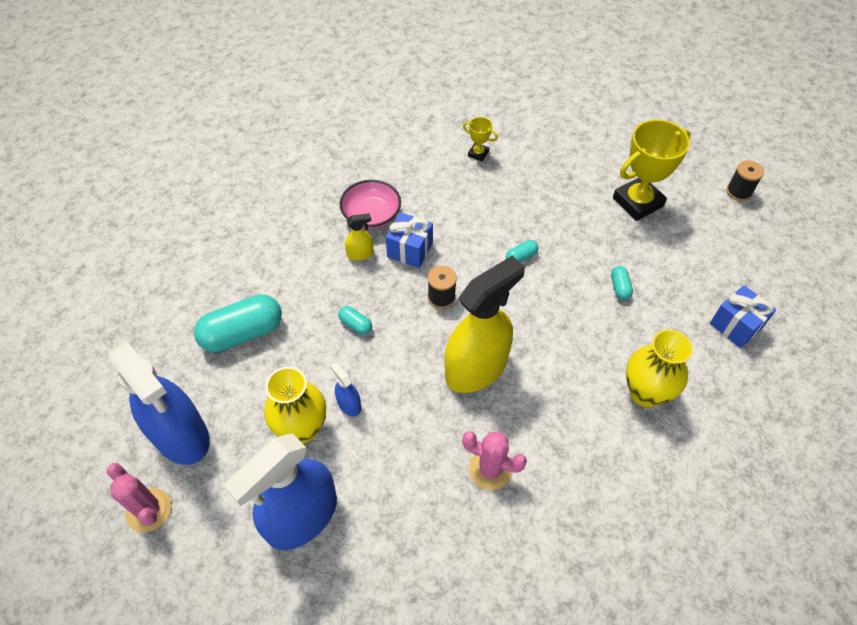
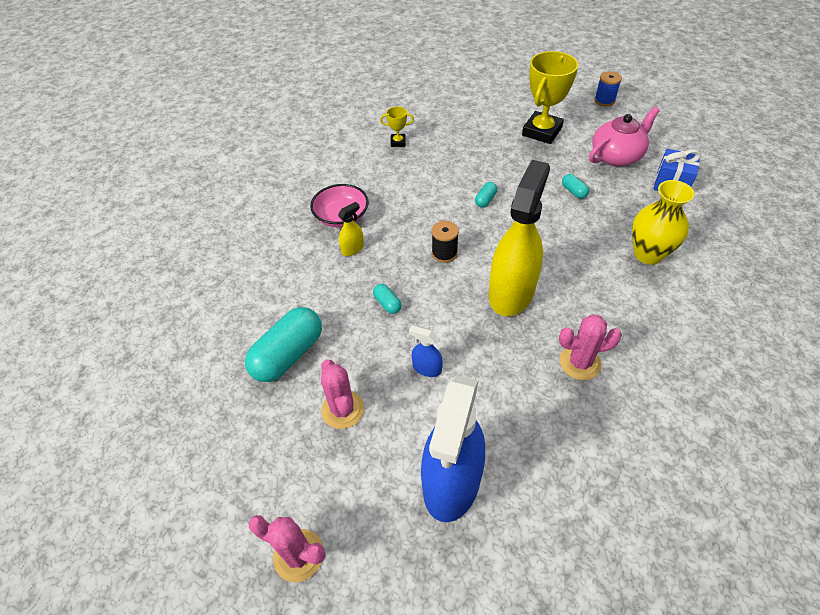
camera: 25 degrees left, 5 degrees down
blue spray bottle [108,341,210,465] -> none
yellow vase [264,367,326,444] -> none
turquoise capsule [338,306,372,335] -> turquoise capsule turned 45 degrees clockwise [373,284,402,314]
blue gift [386,212,433,268] -> none
black spool [726,160,764,201] -> blue spool [594,71,622,107]
none -> pink cactus [321,359,364,429]
none -> pink teapot [589,107,660,166]

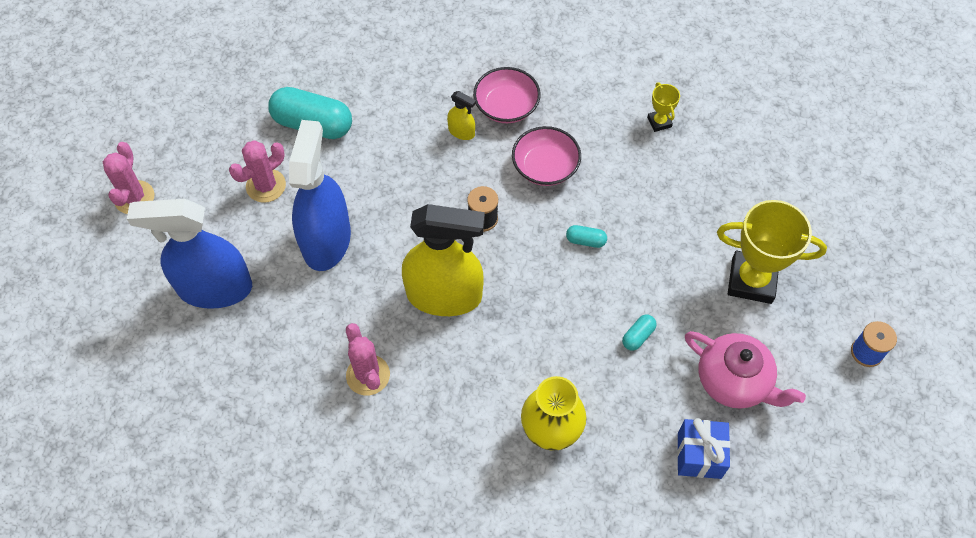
camera: 70 degrees right, 10 degrees up
turquoise capsule [373,284,402,314] -> none
blue spray bottle [409,325,443,377] -> blue spray bottle [289,120,351,271], size x2.42
none -> pink bowl [512,126,581,186]

